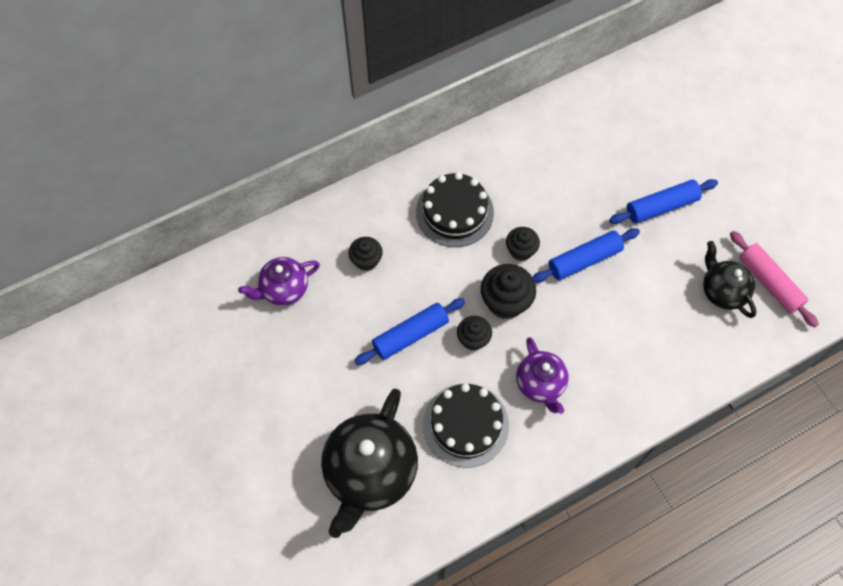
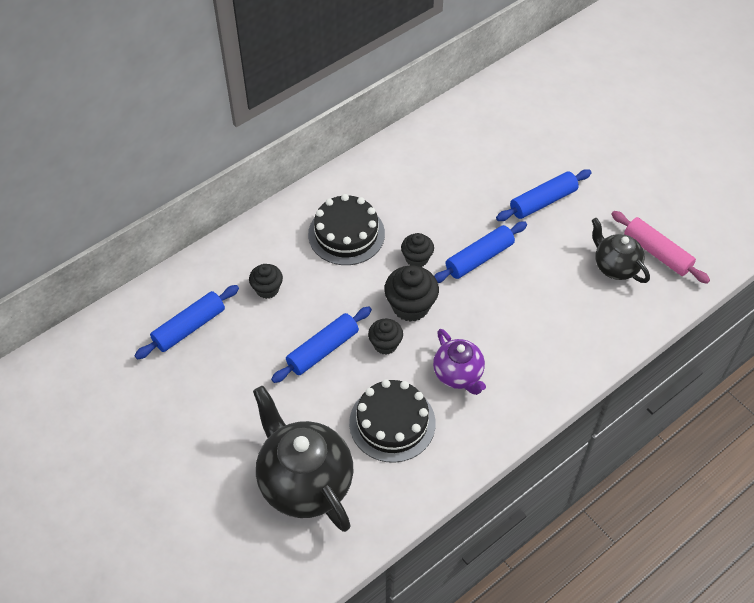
camera: 10 degrees left, 10 degrees down
purple teapot [238,257,320,306] -> blue rolling pin [135,285,239,359]
black teapot [321,389,418,538] -> black teapot turned 135 degrees clockwise [253,386,353,532]

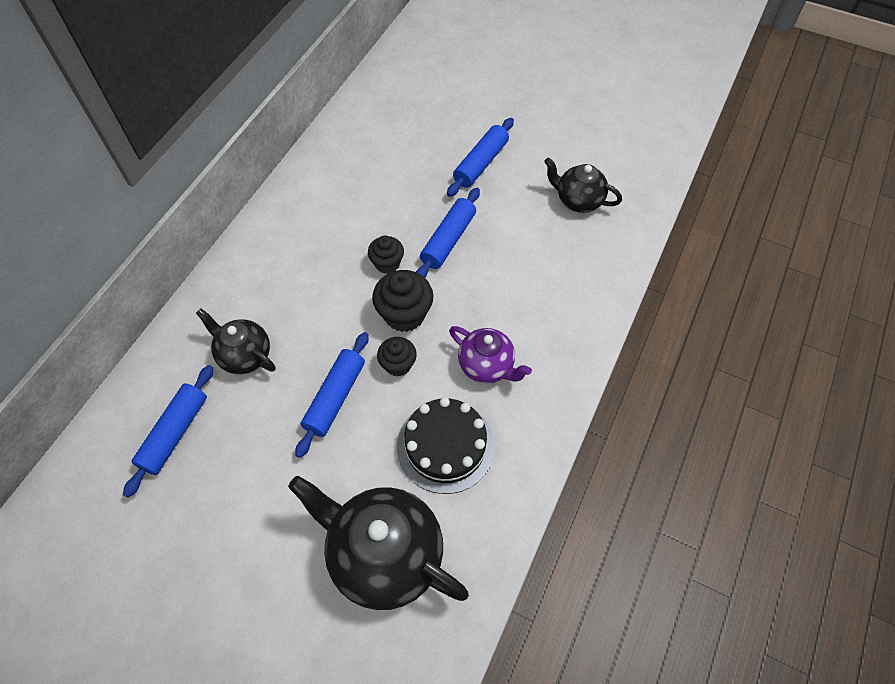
camera: 25 degrees left, 5 degrees up
black cupcake [249,264,283,299] -> black teapot [196,308,276,374]
black cake [308,194,385,265] -> none
pink rolling pin [611,211,710,284] -> none

